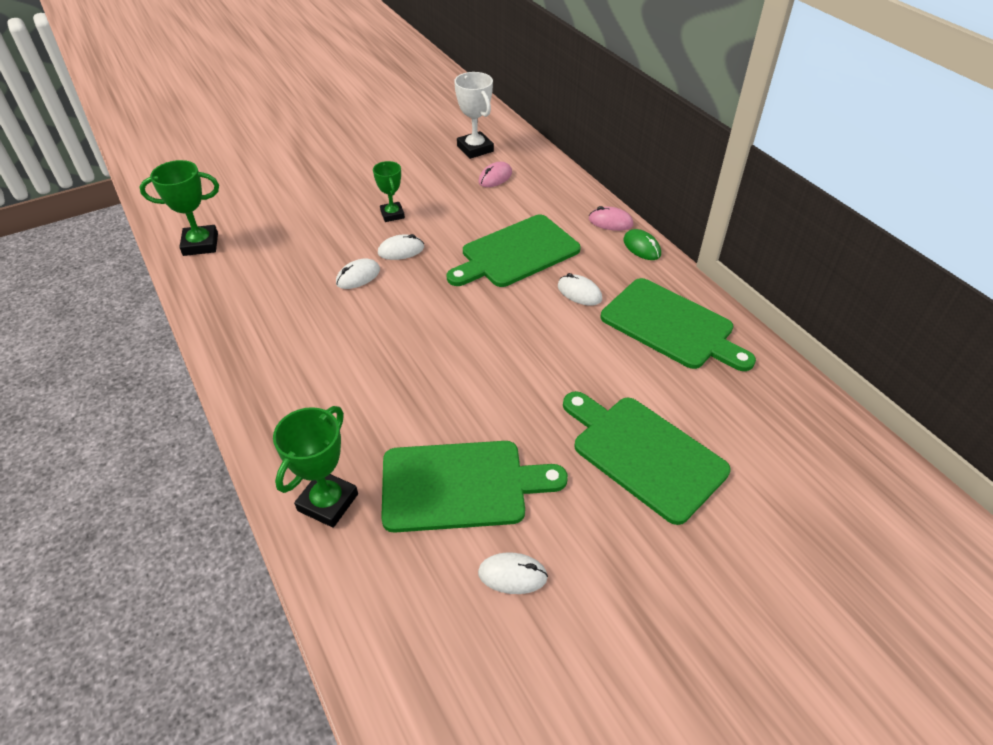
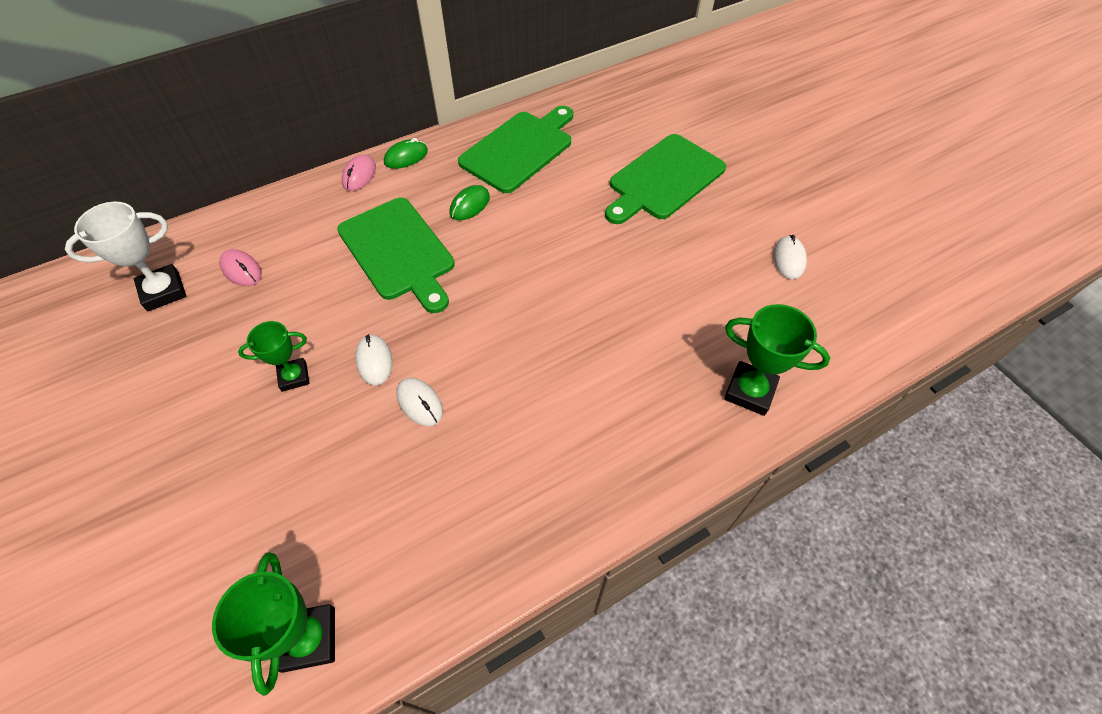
camera: 90 degrees left, 10 degrees up
green cutting board [381,441,568,533] -> none
white mouse [558,273,602,306] -> green mouse [449,185,490,220]

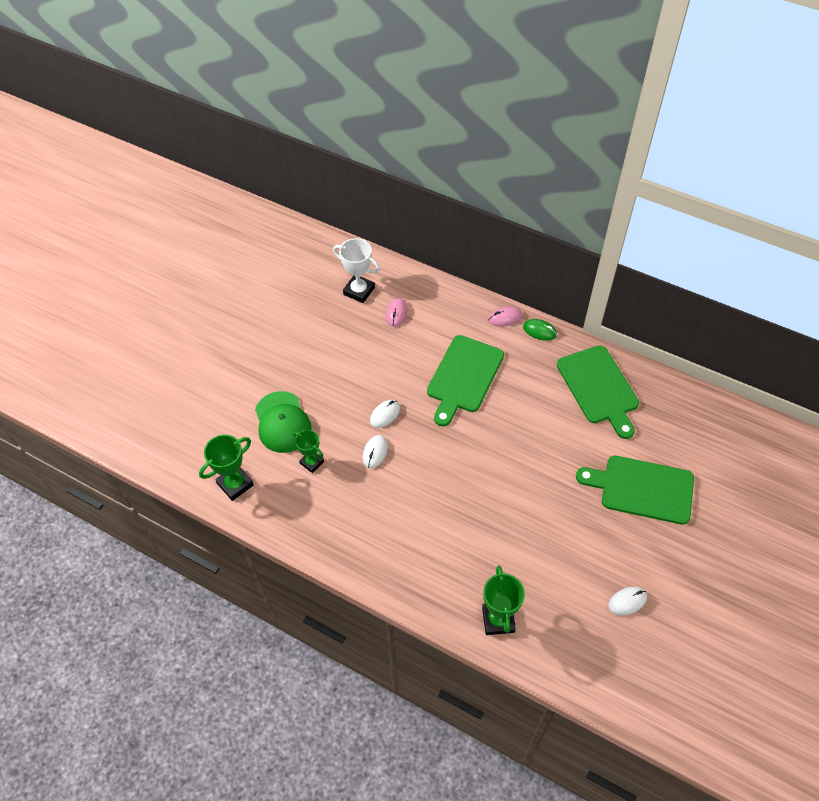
camera: 60 degrees right, 0 degrees up
green trophy [238,321,310,392] -> green trophy moved to [293,430,324,473]
green mouse [449,185,490,220] -> none
green cutting board [458,106,573,193] -> green cutting board turned 60 degrees clockwise [557,346,639,439]
none -> green cap [255,391,312,453]

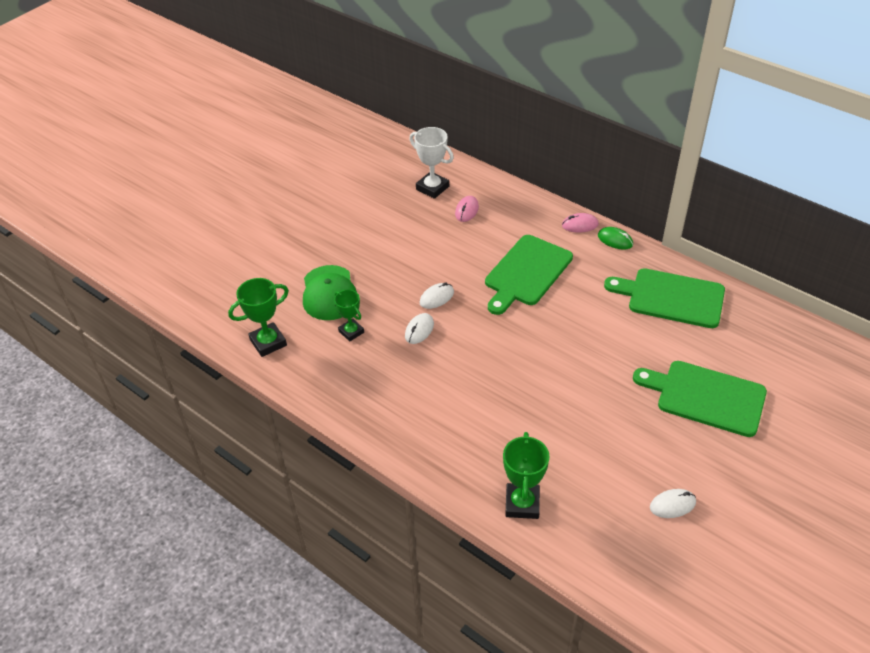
camera: 10 degrees right, 10 degrees down
green cutting board [557,346,639,439] -> green cutting board turned 120 degrees clockwise [604,268,725,328]

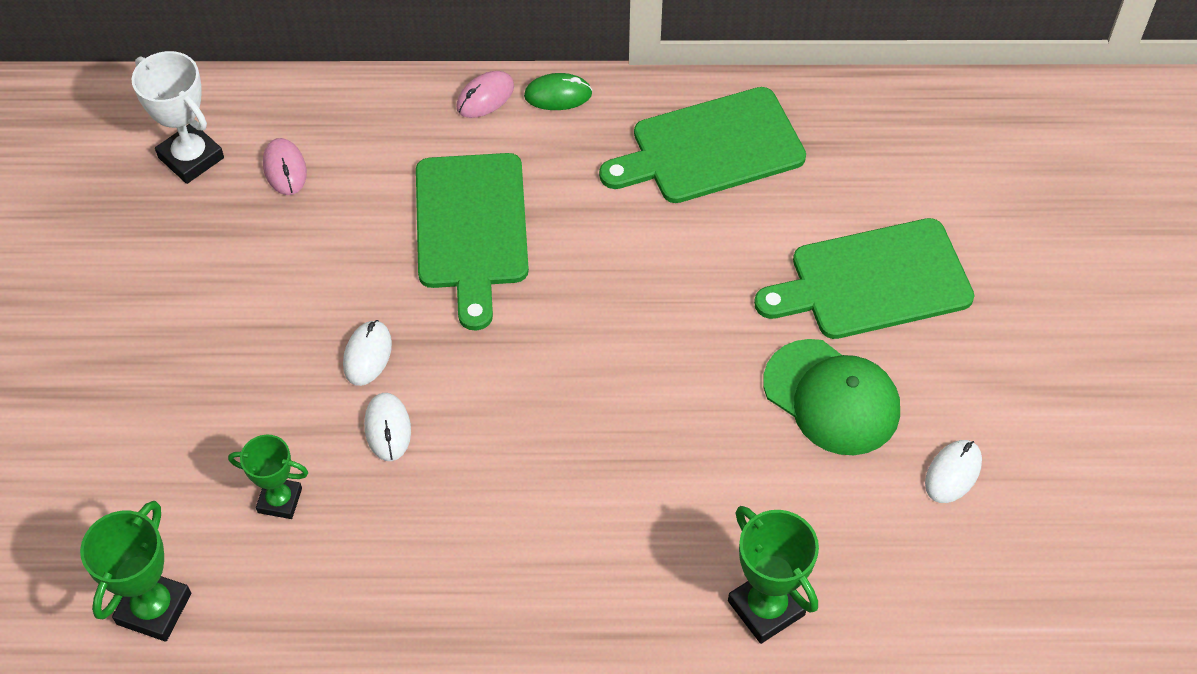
camera: 40 degrees left, 10 degrees up
green cap [303,265,357,320] -> green cap moved to [763,339,900,455]
white trophy [409,127,454,199] -> white trophy turned 45 degrees clockwise [132,51,224,184]

